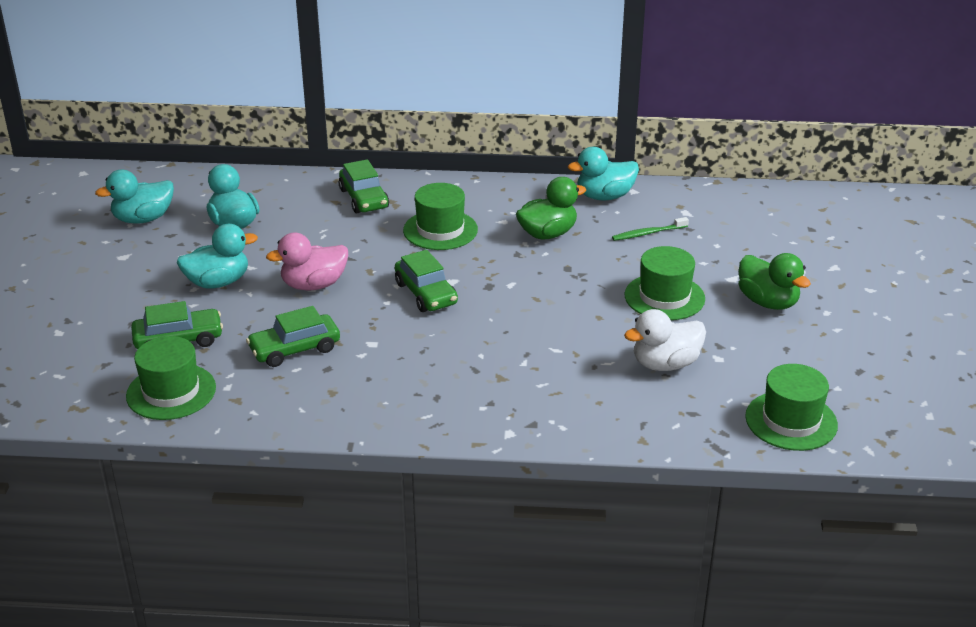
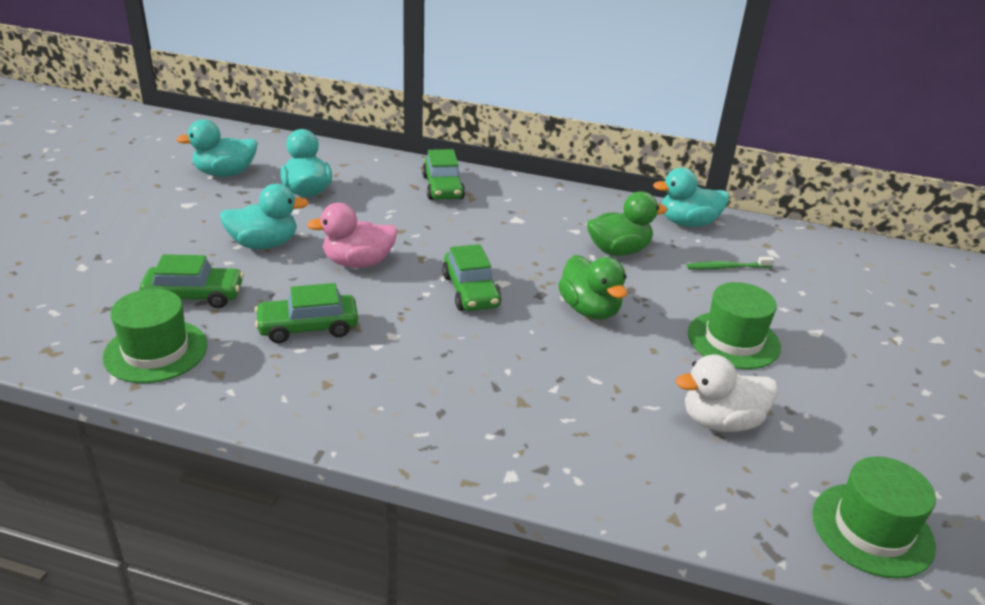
camera: 10 degrees right, 0 degrees up
green hat [403,183,478,250] -> none
green duck [739,253,811,310] -> green duck moved to [558,255,627,320]

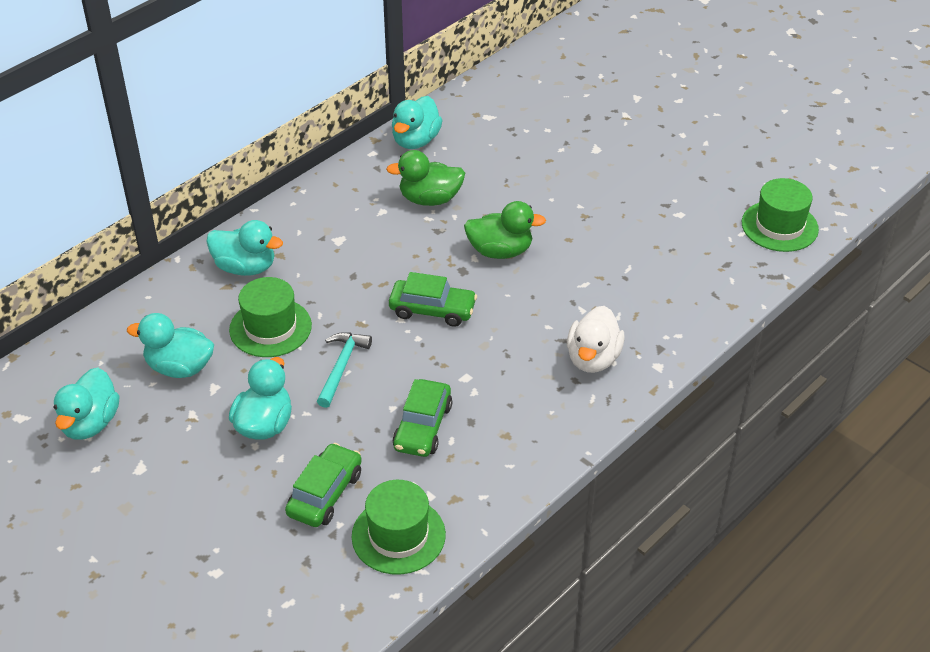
camera: 60 degrees left, 10 degrees up
pink duck [307,203,398,268] -> turquoise hammer [317,332,372,408]
green car [422,149,465,200] -> turquoise duck [206,220,283,276]
green duck [587,191,668,256] -> green duck turned 105 degrees counterclockwise [386,150,465,206]
white duck [676,354,778,432] -> white duck moved to [567,306,625,373]
green toothbrush [687,257,775,269] -> none
green hat [688,282,781,369] -> green hat moved to [229,277,312,357]

